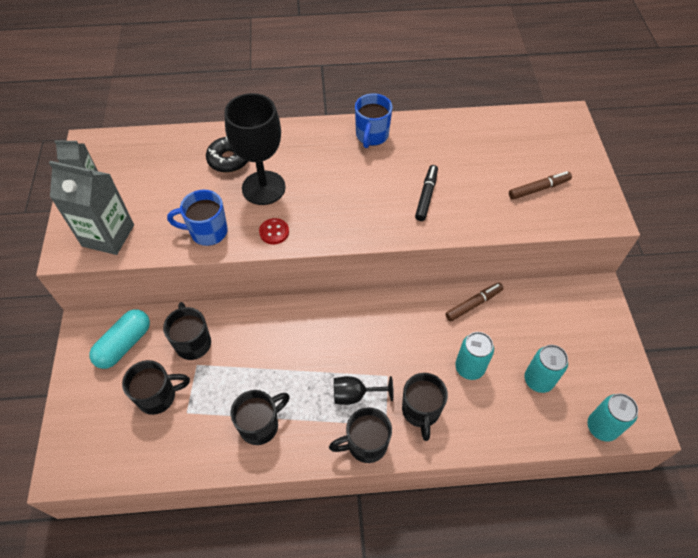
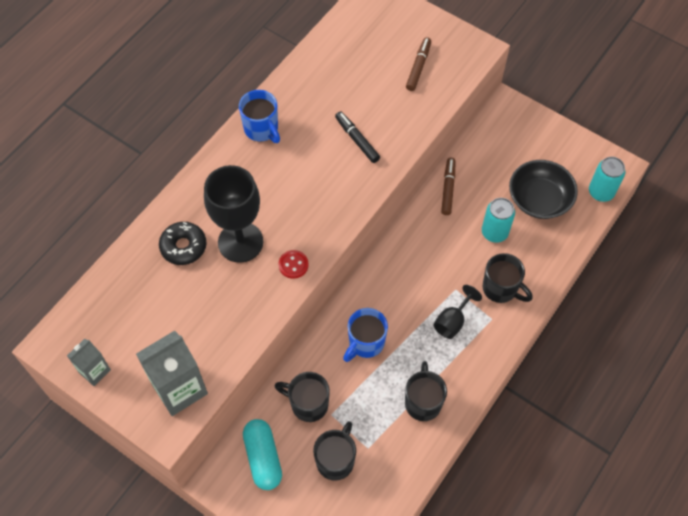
camera: 50 degrees left, 5 degrees up
blue mug [167,190,228,246] -> blue mug moved to [343,308,388,362]
black mug [329,407,392,463] -> none
turquoise can [524,345,568,393] -> black bowl [509,160,578,219]

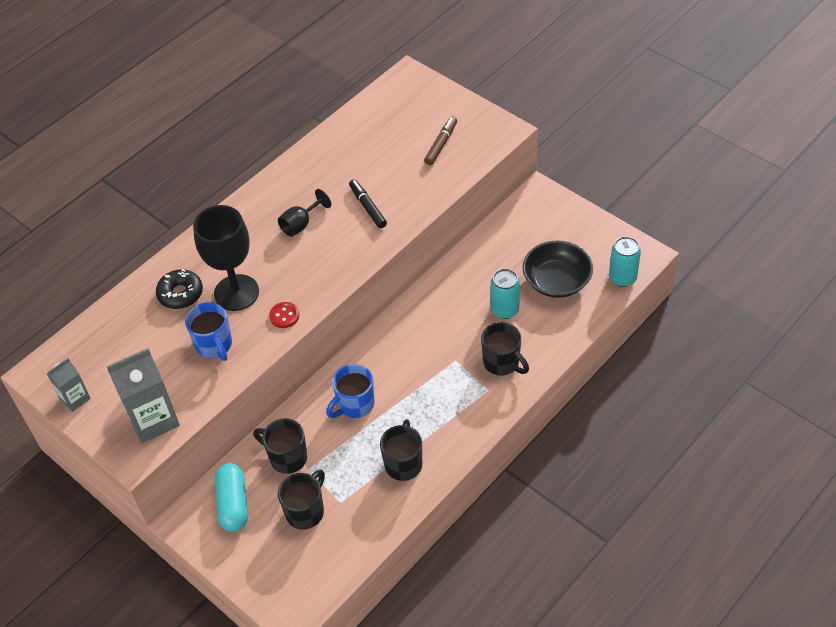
camera: 10 degrees right, 10 degrees down
blue mug [239,90,280,143] -> blue mug moved to [185,302,232,361]
black goblet [433,285,482,339] -> black goblet moved to [278,189,331,237]
brown marker [441,158,455,215] -> none

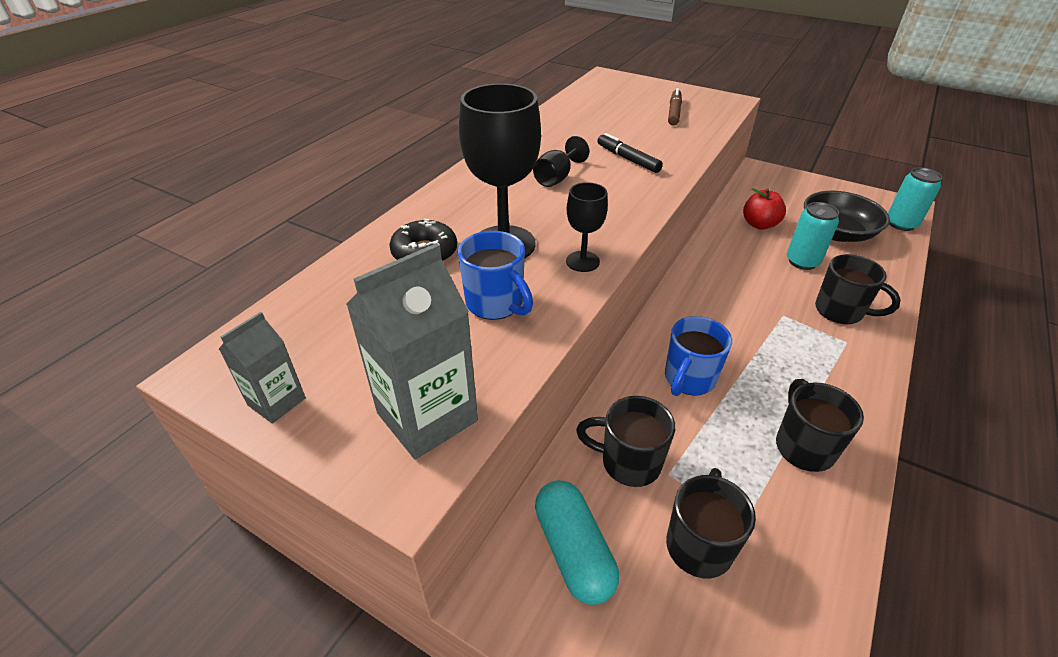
camera: 15 degrees left, 10 degrees down
red button [269,302,299,328] -> black goblet [566,182,608,272]
none -> red apple [743,188,786,230]

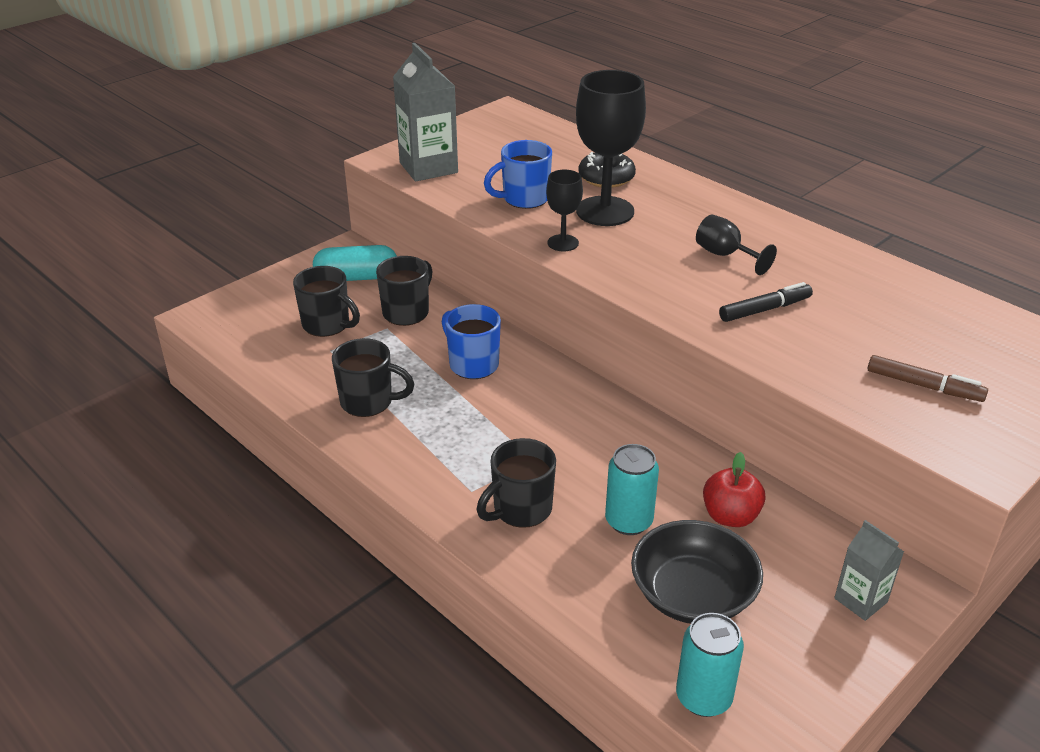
camera: 105 degrees right, 5 degrees down
grey carton [219,312,306,424] -> grey carton moved to [834,520,904,621]

